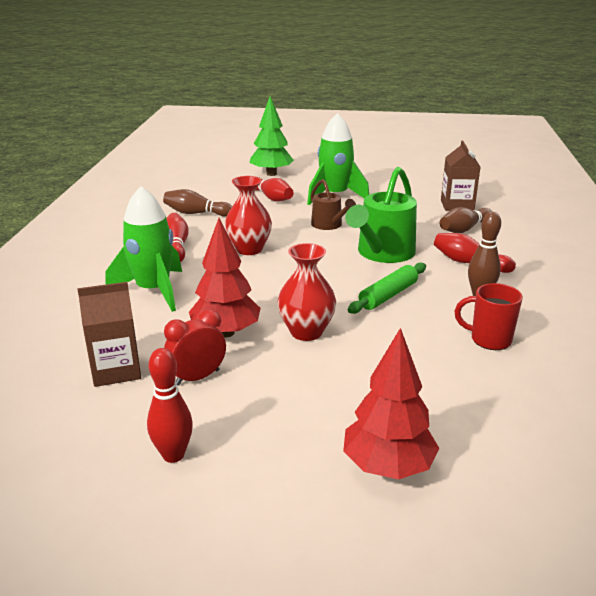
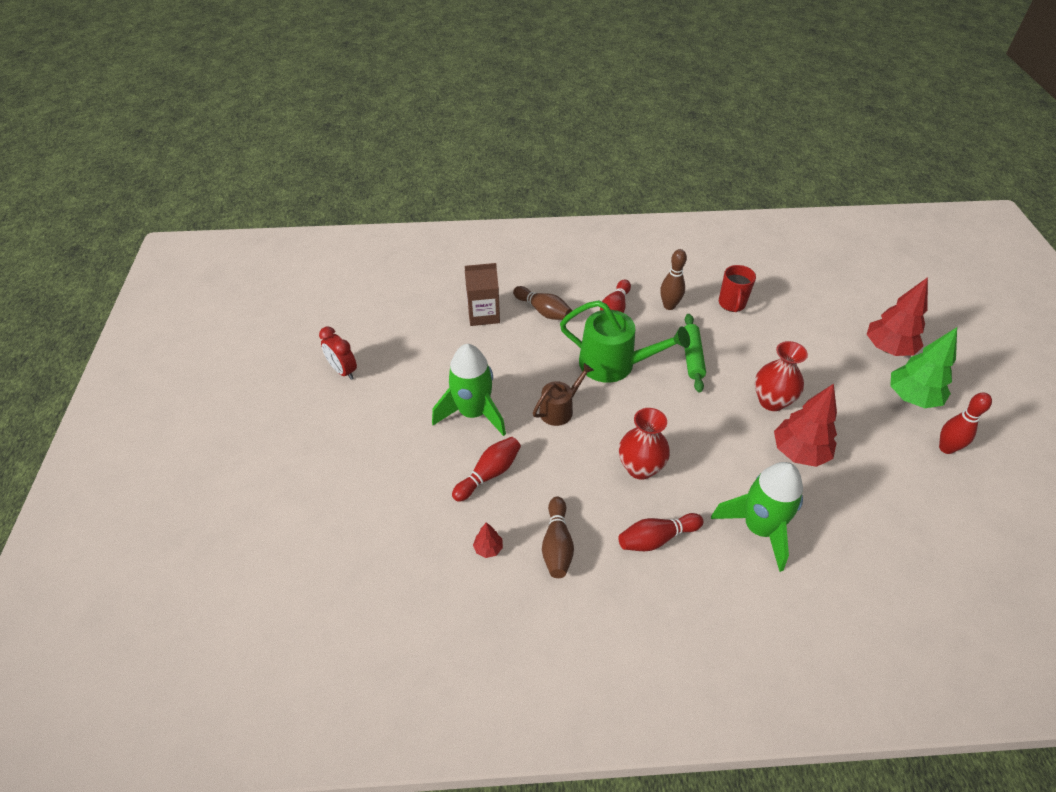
camera: 100 degrees left, 20 degrees up
brown carton [77,282,141,387] -> none
red clock [164,309,226,386] -> red clock moved to [319,327,357,380]
green tree [250,96,294,176] -> green tree moved to [890,327,957,408]
green rolling pin [348,263,426,314] -> green rolling pin turned 60 degrees clockwise [684,314,706,393]
none -> red tree [473,522,503,558]

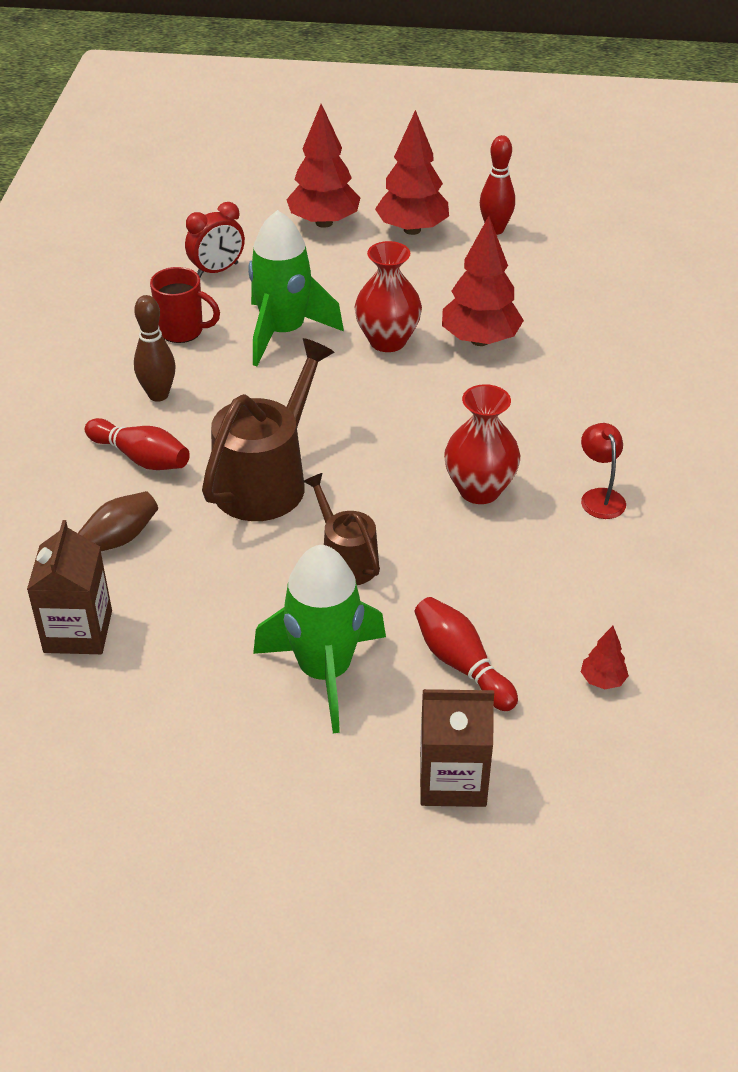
camera: 80 degrees left, 5 degrees down
red clock [319,327,357,380] -> red clock moved to [185,202,245,277]
brown bowling pin [542,496,574,578] -> none
green watering can [560,300,690,383] -> brown watering can [202,338,334,521]
red bowling pin [618,513,703,551] -> red lamp [581,423,626,519]
green rolling pin [684,314,706,393] -> none
green rocket [711,462,803,572] -> green rocket moved to [248,210,344,366]
green tree [890,327,957,408] -> red tree [375,110,449,235]
none -> brown carton [420,689,494,807]

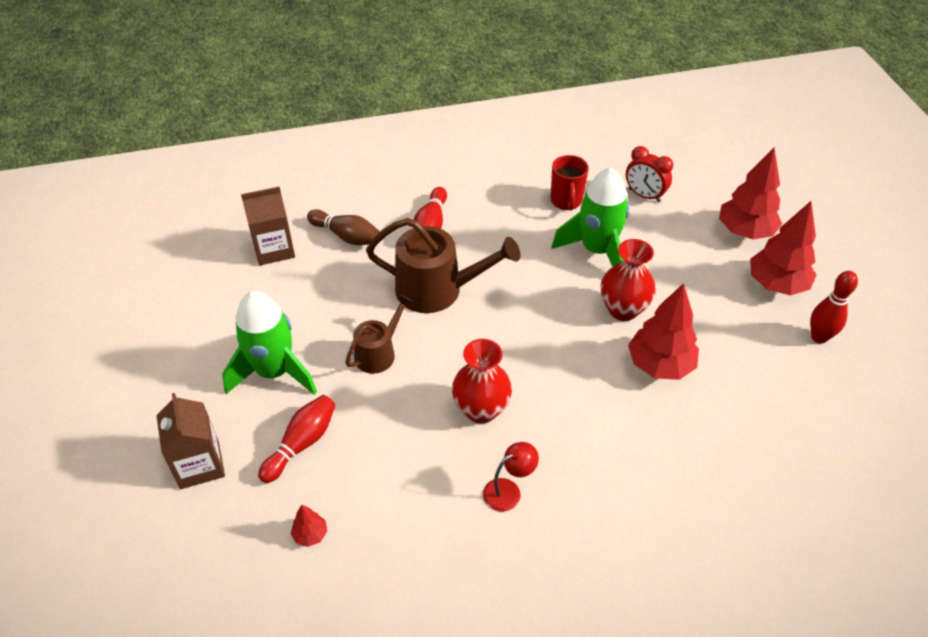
camera: 70 degrees right, 5 degrees up
brown bowling pin [134,295,176,402] -> none

